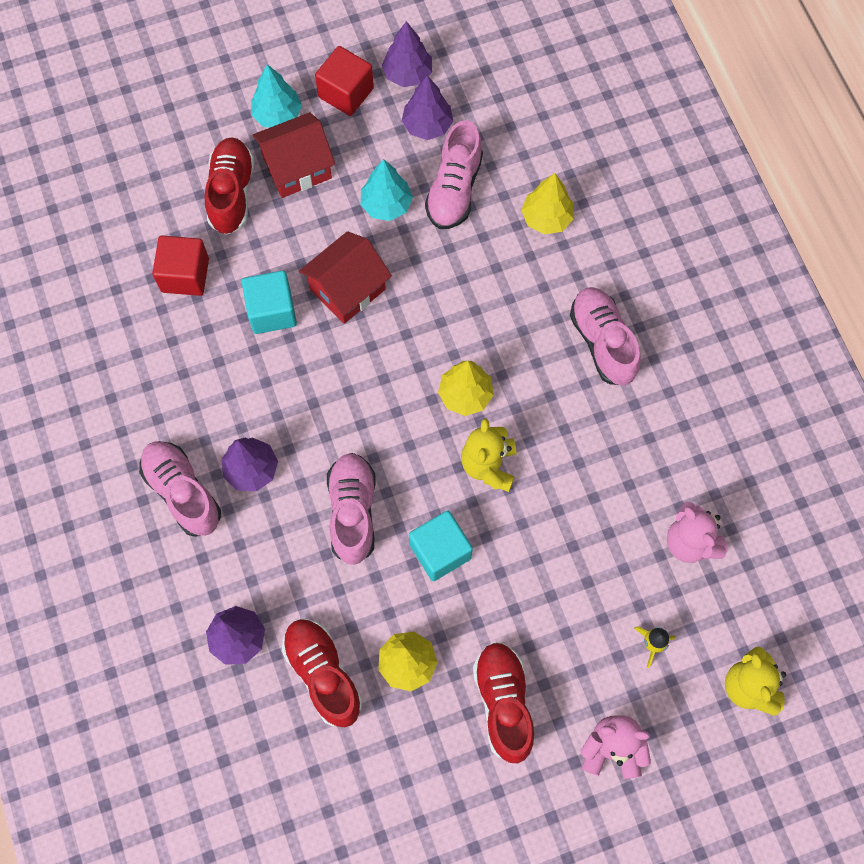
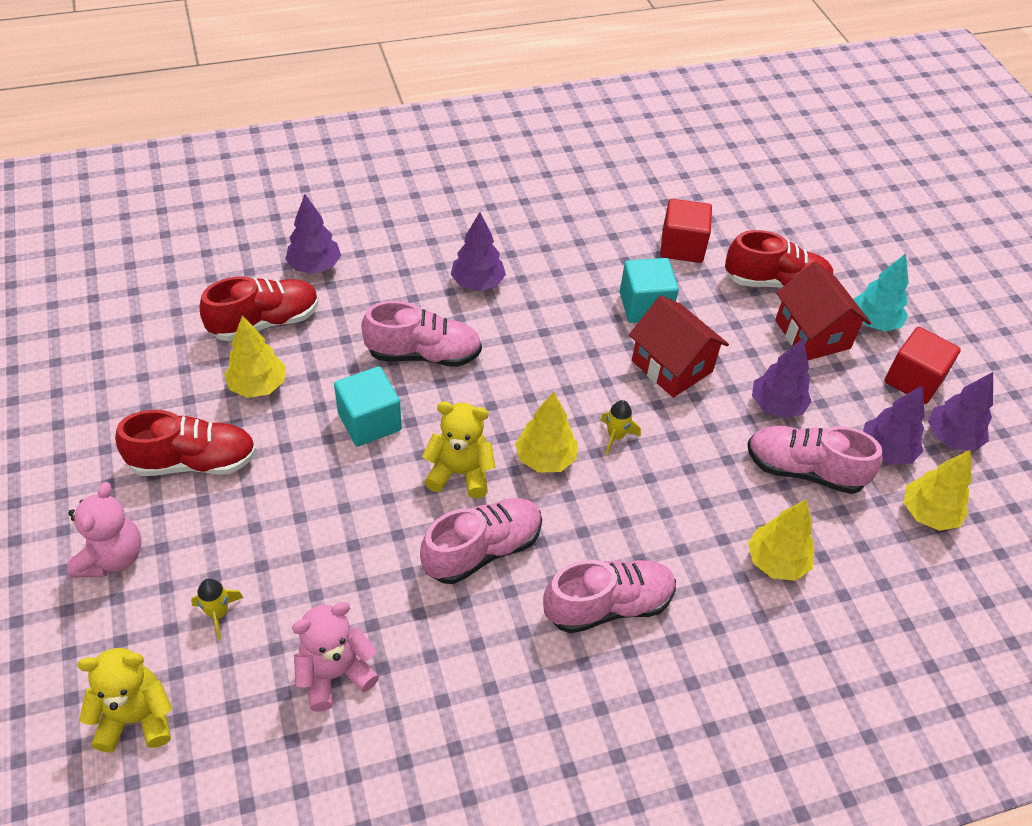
camera: 90 degrees right, 20 degrees down
pink shoe [139,441,221,537] -> pink shoe moved to [420,498,542,584]
turquoise tree [361,159,413,221] -> purple tree [752,338,812,418]
none -> yellow rocket [600,400,641,455]
none -> yellow tree [904,450,972,531]

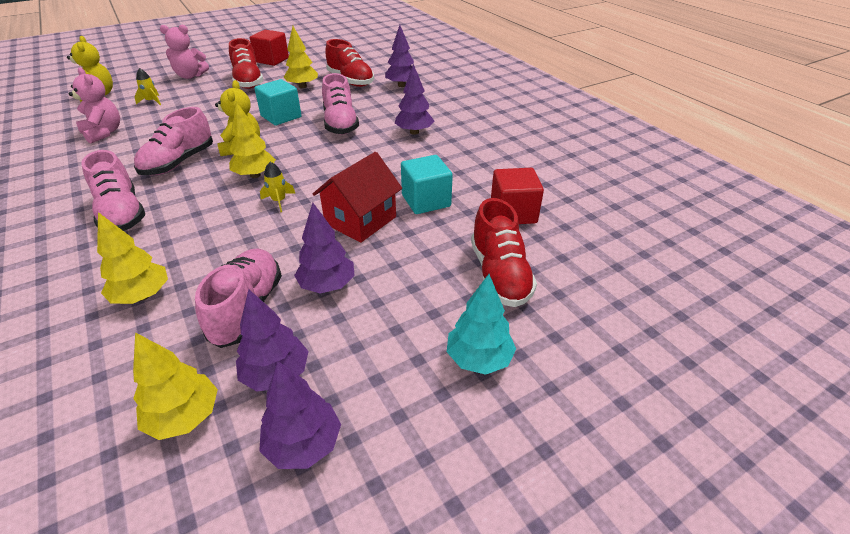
camera: 80 degrees right, 10 degrees down
pink shoe [420,498,542,584] -> pink shoe turned 75 degrees clockwise [134,107,213,175]
red house [775,262,871,360] -> none
red cube [884,327,961,404] -> red cube moved to [250,30,289,66]

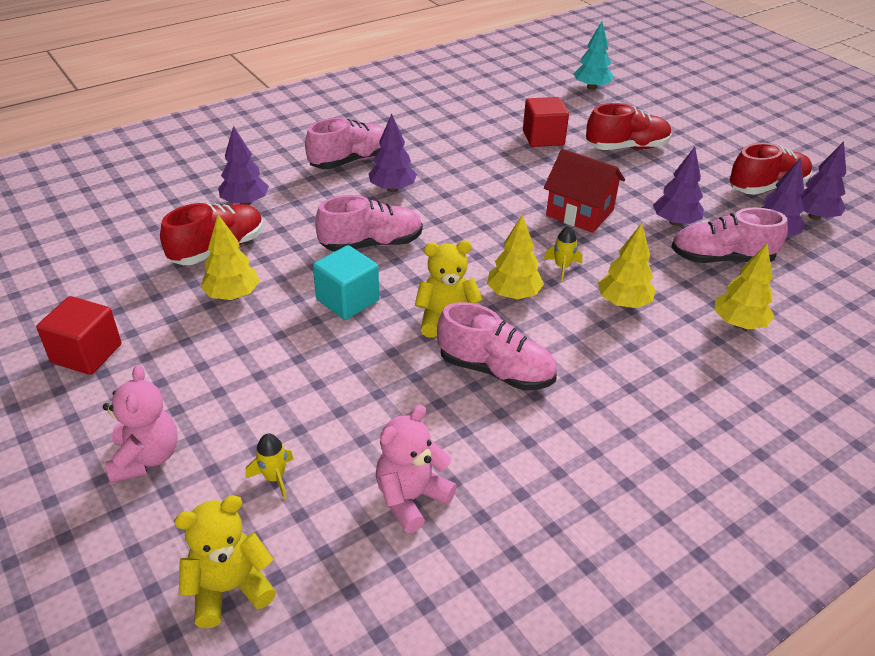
camera: 95 degrees left, 0 degrees up
pink shoe [81,150,145,231] -> pink shoe moved to [305,118,385,169]
yellow tree [133,332,218,440] -> yellow tree moved to [598,223,656,308]
red shoe [229,38,264,89] -> red shoe moved to [729,143,812,195]
turquoise cube [401,155,453,214] -> none
turquoise tree [447,274,516,375] -> turquoise tree moved to [573,21,613,90]

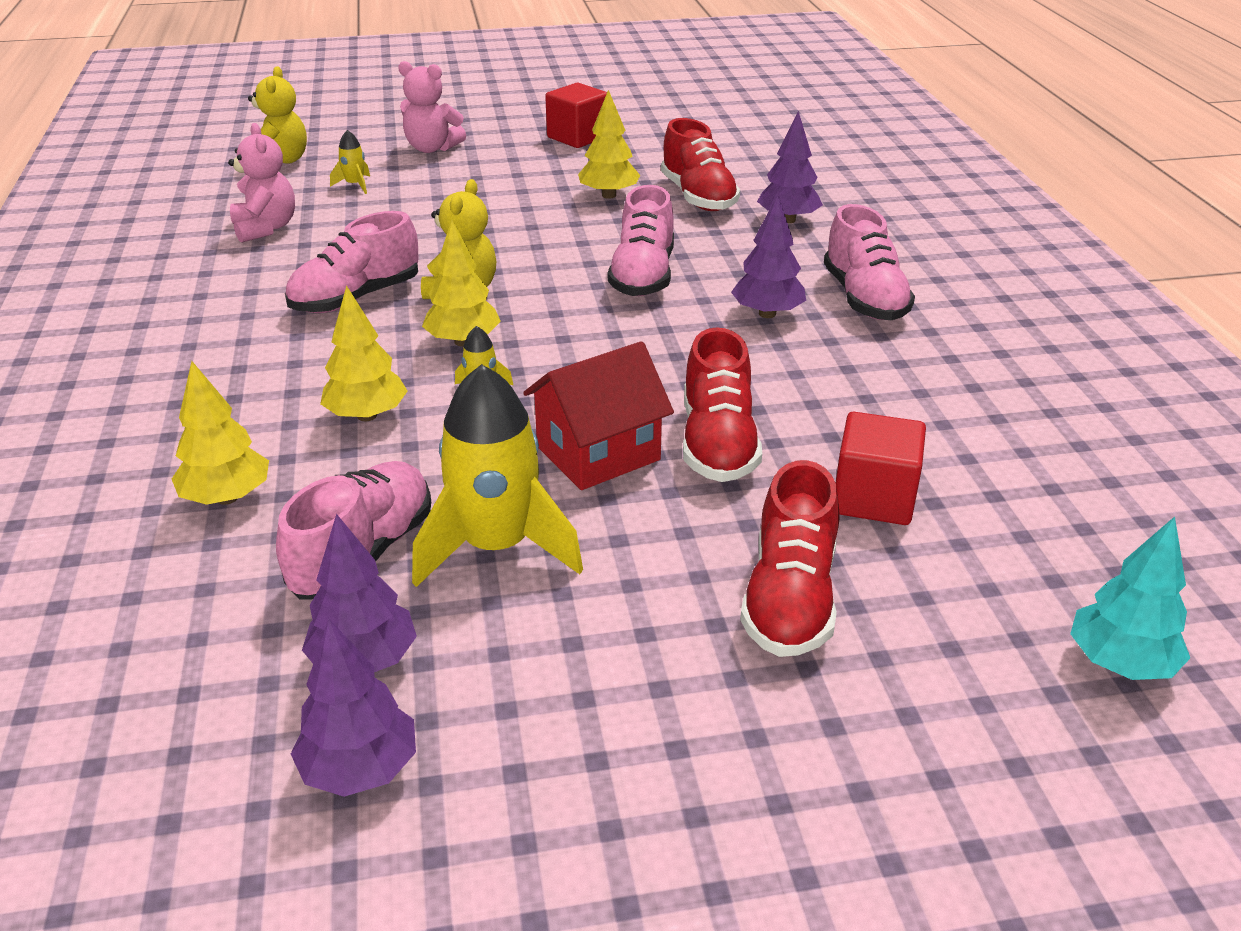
camera: 115 degrees right, 5 degrees down
turquoise cube [313,245,379,320] -> none
purple tree [653,147,704,226] -> yellow rocket [412,364,583,587]
red shoe [729,143,812,195] -> red shoe moved to [683,327,762,482]

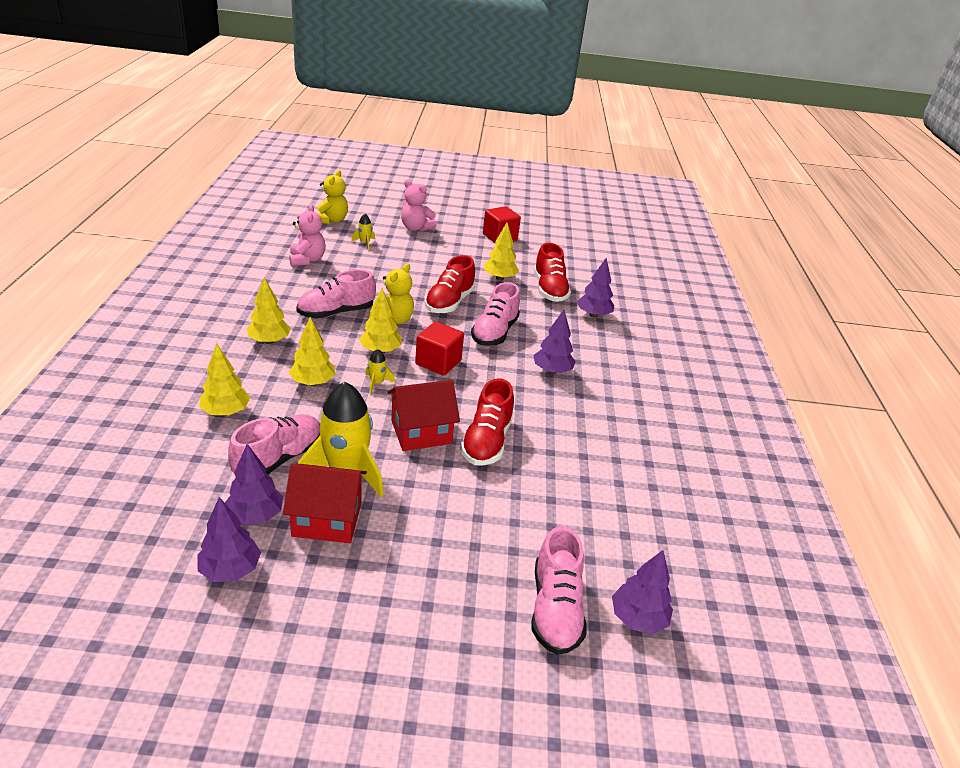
camera: 10 degrees right, 0 degrees up
red shoe [740,460,840,657] -> red shoe moved to [425,255,475,313]
pink shoe [824,204,915,320] -> pink shoe moved to [531,526,587,655]
red cube [836,412,926,525] -> red cube moved to [415,321,464,376]
turquoise tree [1070,516,1190,680] -> purple tree [612,550,673,634]
none -> yellow tree [247,277,291,344]
none -> red house [283,463,367,543]

